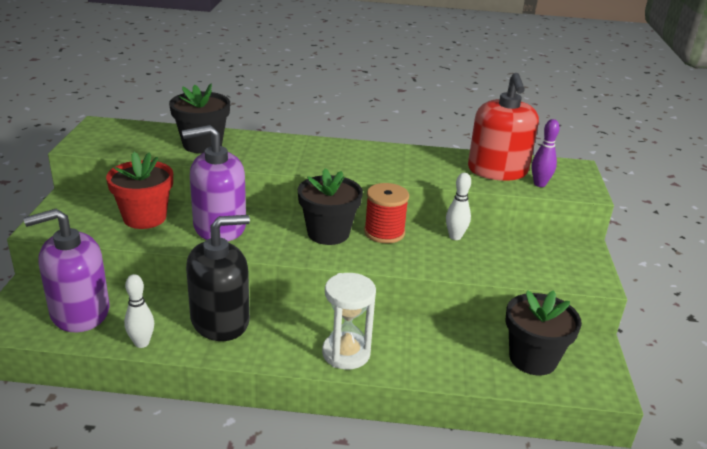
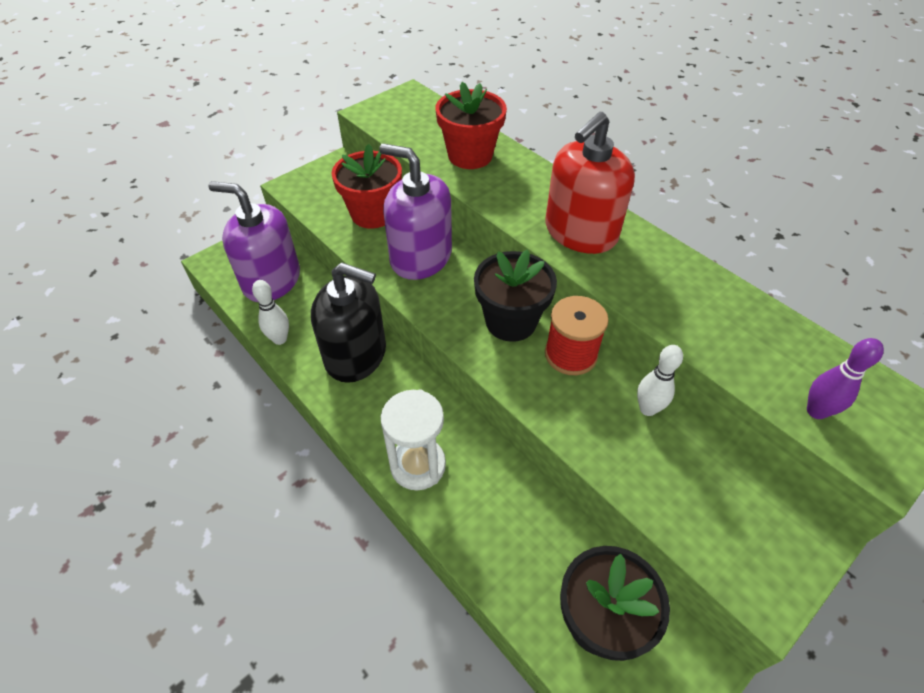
camera: 45 degrees right, 20 degrees up
black flower pot [169,83,230,153] -> red flower pot [436,82,507,169]
red soap dispenser [468,73,539,181] -> red soap dispenser moved to [545,112,635,254]

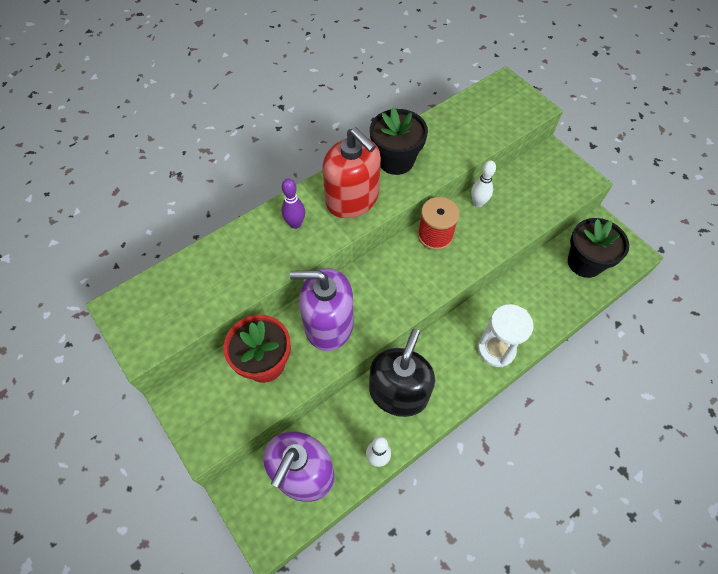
camera: 85 degrees left, 10 degrees up
purple soap dispenser [379,143,452,280] -> purple soap dispenser turned 60 degrees clockwise [290,268,354,351]
red flower pot [436,82,507,169] -> none
black flower pot [474,249,557,342] -> black flower pot moved to [370,108,428,175]
purple bowling pin [807,338,884,419] -> purple bowling pin moved to [282,178,305,229]

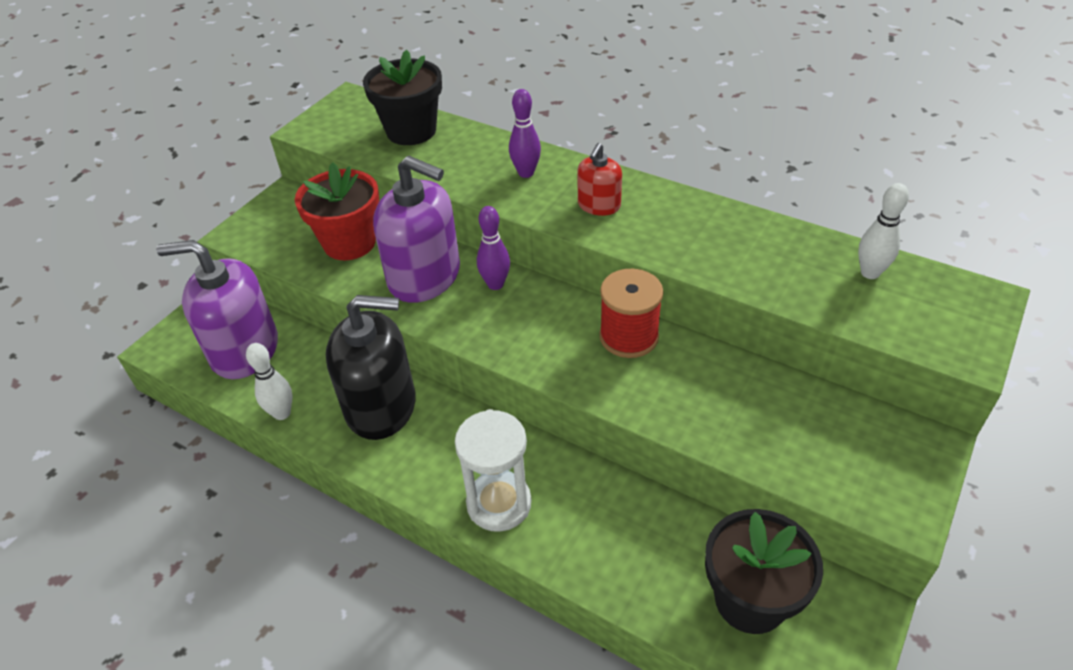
camera: 70 degrees right, 15 degrees down
purple soap dispenser [290,268,354,351] -> purple soap dispenser turned 135 degrees clockwise [373,156,460,303]
red soap dispenser [322,127,381,218] -> red soap dispenser [578,143,622,216], size x0.51
black flower pot [370,108,428,175] -> black flower pot moved to [363,49,442,145]
white bowling pin [471,160,496,207] -> white bowling pin moved to [858,183,909,279]
none -> purple bowling pin [477,206,510,290]

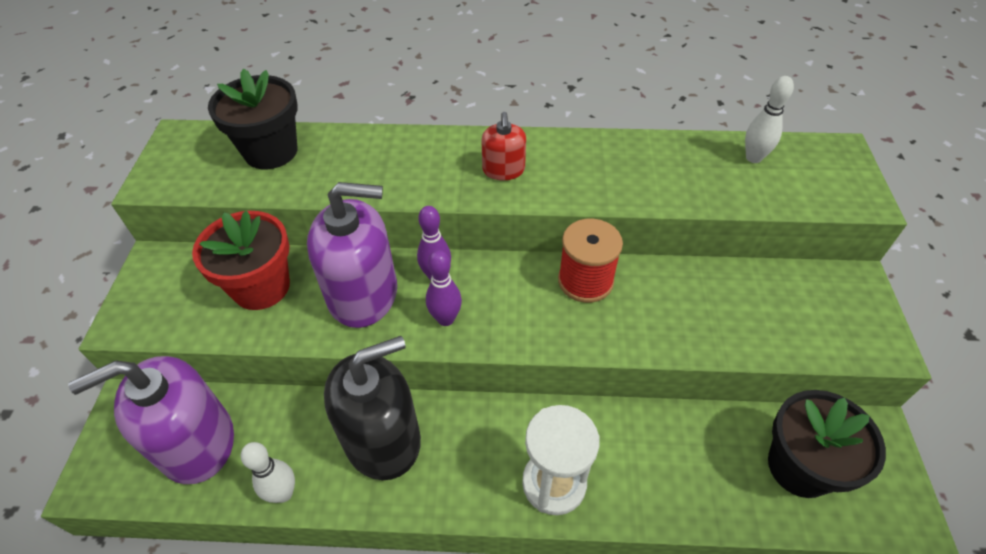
camera: 30 degrees left, 5 degrees up
purple bowling pin [509,89,541,178] -> purple bowling pin moved to [426,250,462,326]

